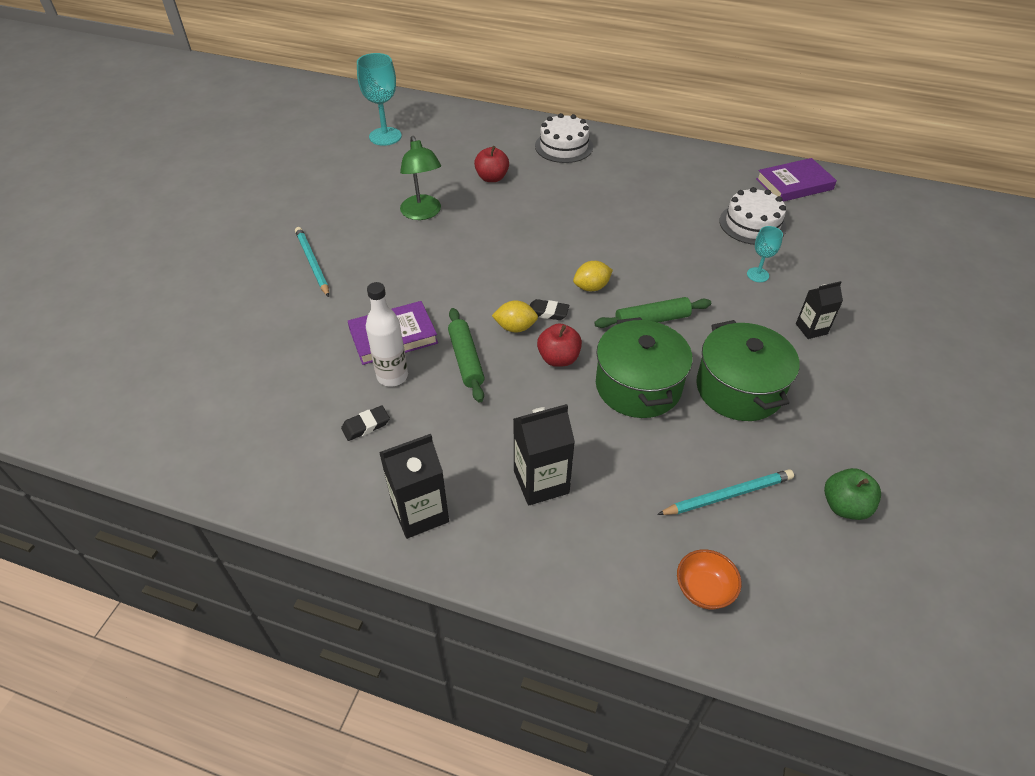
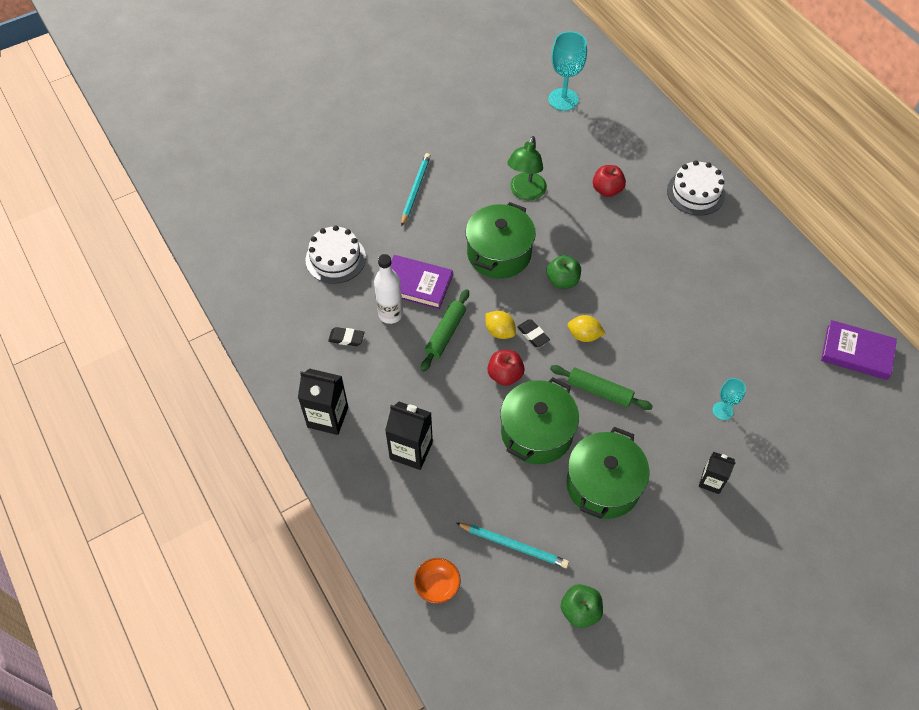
camera: 40 degrees right, 10 degrees up
white cake [719,187,787,245] -> white cake moved to [306,225,366,284]
none -> green pot [466,202,536,279]
none -> green apple [546,255,581,289]

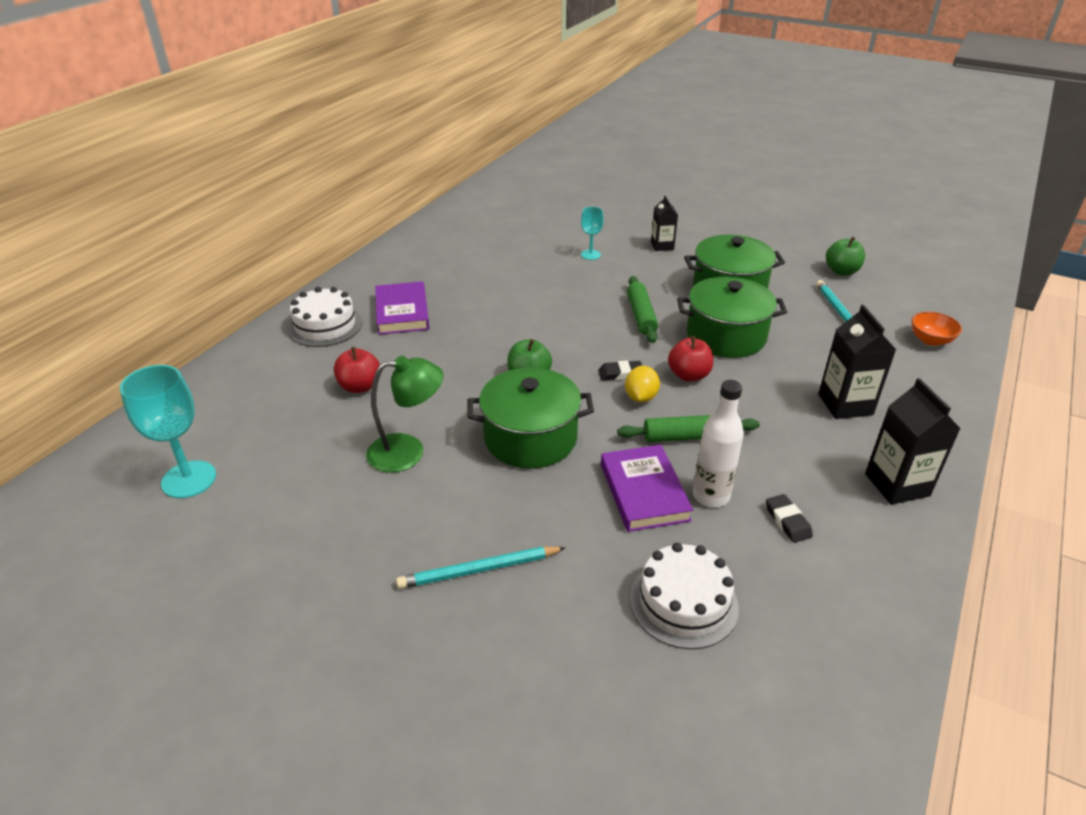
camera: 120 degrees left, 20 degrees down
black eraser [517,319,550,347] -> black eraser turned 60 degrees clockwise [598,361,642,380]
yellow lemon [567,315,606,342] -> none
purple book [821,320,897,380] -> purple book moved to [375,281,429,335]

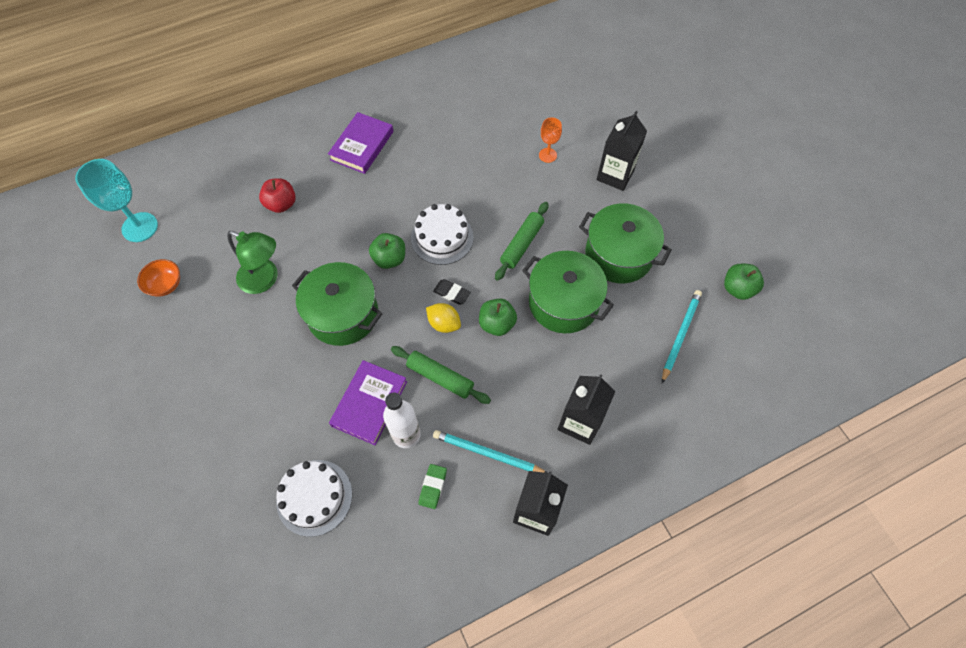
camera: 35 degrees right, 25 degrees up
white cake [288,287,362,347] -> white cake moved to [411,204,474,265]
turquoise pencil [396,546,566,589] -> turquoise pencil moved to [433,430,547,473]
turquoise goblet [581,207,604,260] -> orange goblet [539,117,562,163]
yellow lemon [625,366,660,403] -> yellow lemon turned 75 degrees clockwise [426,303,461,333]
black carton [651,195,678,251] -> black carton [597,111,647,191], size x1.60
red apple [668,336,713,382] -> green apple [479,299,517,336]
black eraser [766,494,813,543] -> green eraser [419,464,447,509]
orange bowl [912,311,962,346] -> orange bowl moved to [137,259,180,297]

